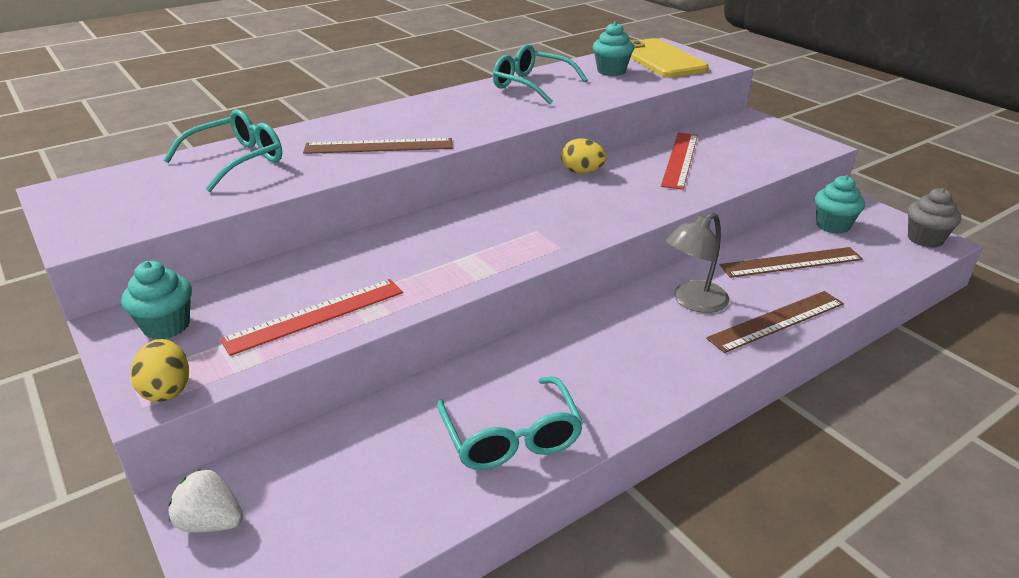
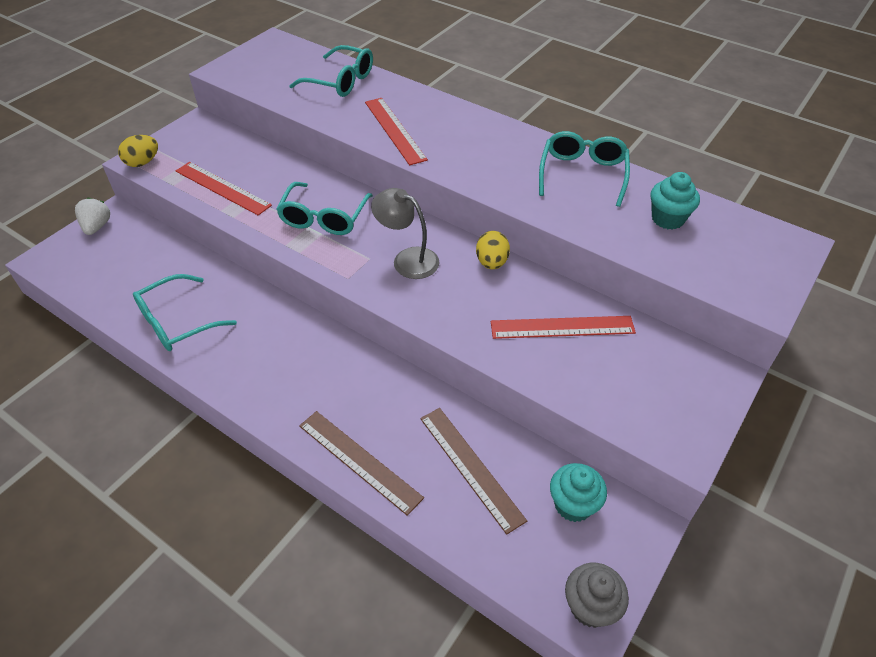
camera: 70 degrees right, 15 degrees up
turquoise cupcake [121,261,192,339] -> none
brown ruler [303,138,452,154] -> red ruler [365,98,428,165]
yellow phone [630,38,709,77] -> none
grey lamp [665,213,729,313] -> grey lamp moved to [371,188,439,279]
none -> turquoise glasses [276,182,373,235]

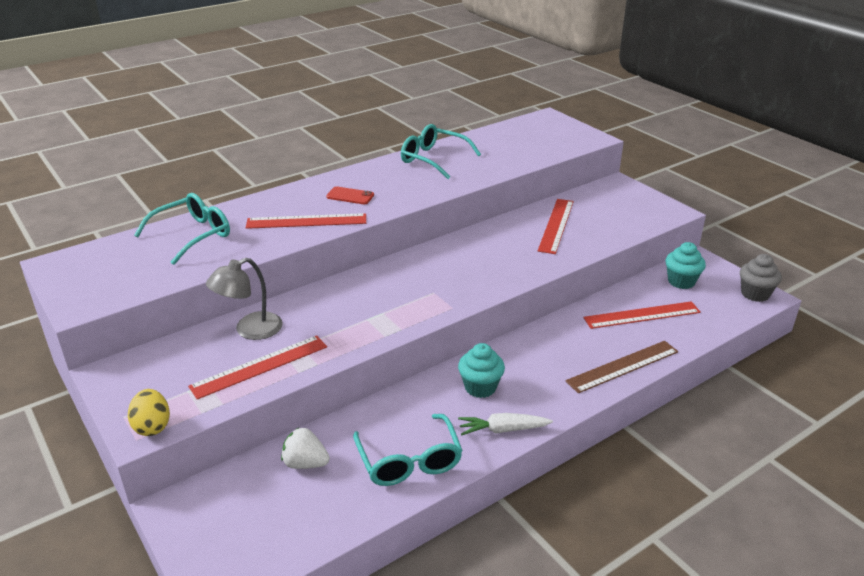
camera: 70 degrees left, 15 degrees down
white strawberry [75,198,110,235] -> white strawberry moved to [281,428,330,469]
turquoise glasses [276,182,373,235] -> none
grey lamp [371,188,439,279] -> grey lamp moved to [206,258,283,340]
brown ruler [420,408,527,535] -> red ruler [583,301,701,329]
yellow egg [476,231,510,269] -> none
turquoise cupcake [650,172,700,230] -> turquoise cupcake moved to [458,343,505,398]
none -> red phone [326,186,374,204]
none -> white carrot [458,413,553,436]

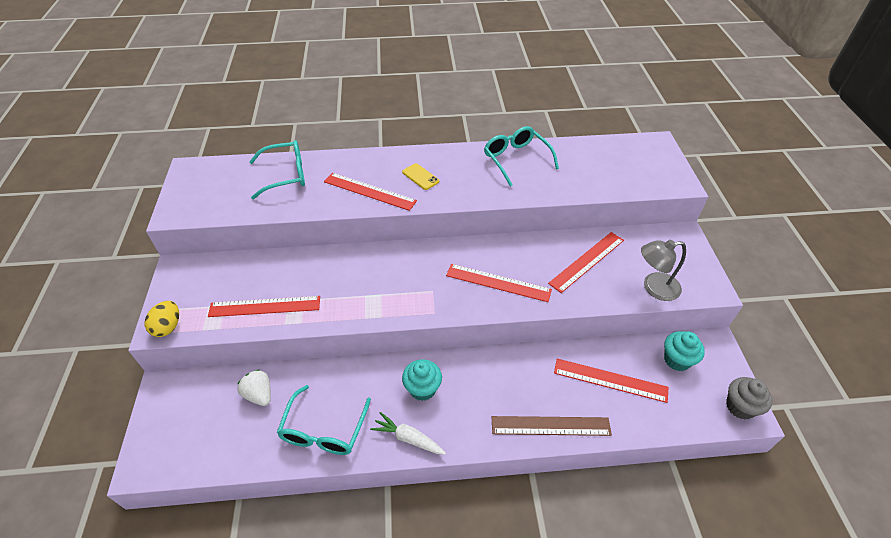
camera: 30 degrees right, 15 degrees up
grey lamp [206,258,283,340] -> grey lamp moved to [641,240,686,301]
red phone [326,186,374,204] -> yellow phone [402,163,439,190]
none -> red ruler [446,264,552,302]

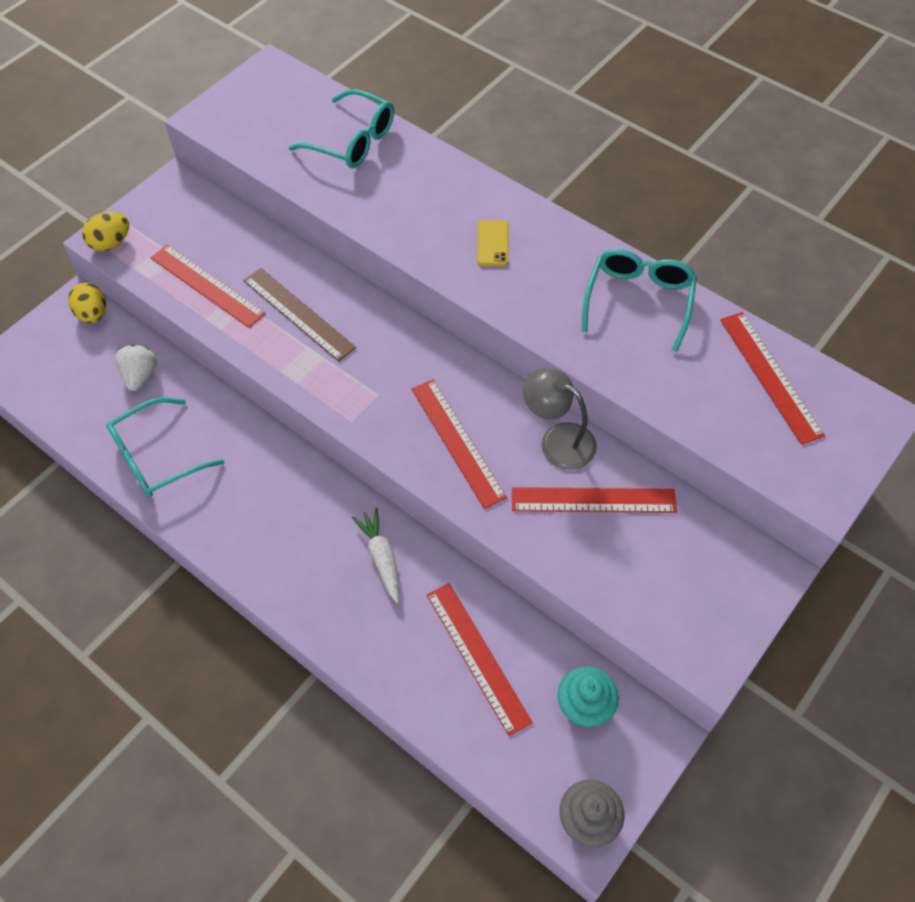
camera: 45 degrees right, 10 degrees up
red ruler [324,173,417,211] -> red ruler moved to [720,312,825,445]
white carrot [370,412,446,455] -> white carrot moved to [352,508,399,603]
turquoise cupcake [402,359,442,401] -> none
brown ruler [492,416,612,436] -> brown ruler moved to [244,268,356,361]
grey lamp [641,240,686,301] -> grey lamp moved to [523,368,597,470]
none -> yellow egg [68,283,106,323]

